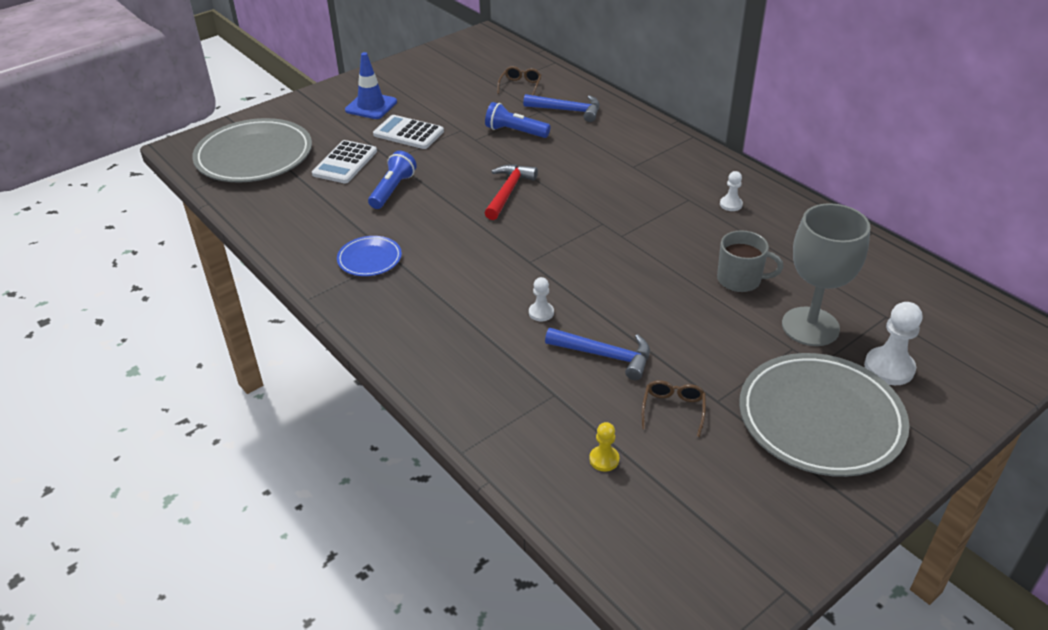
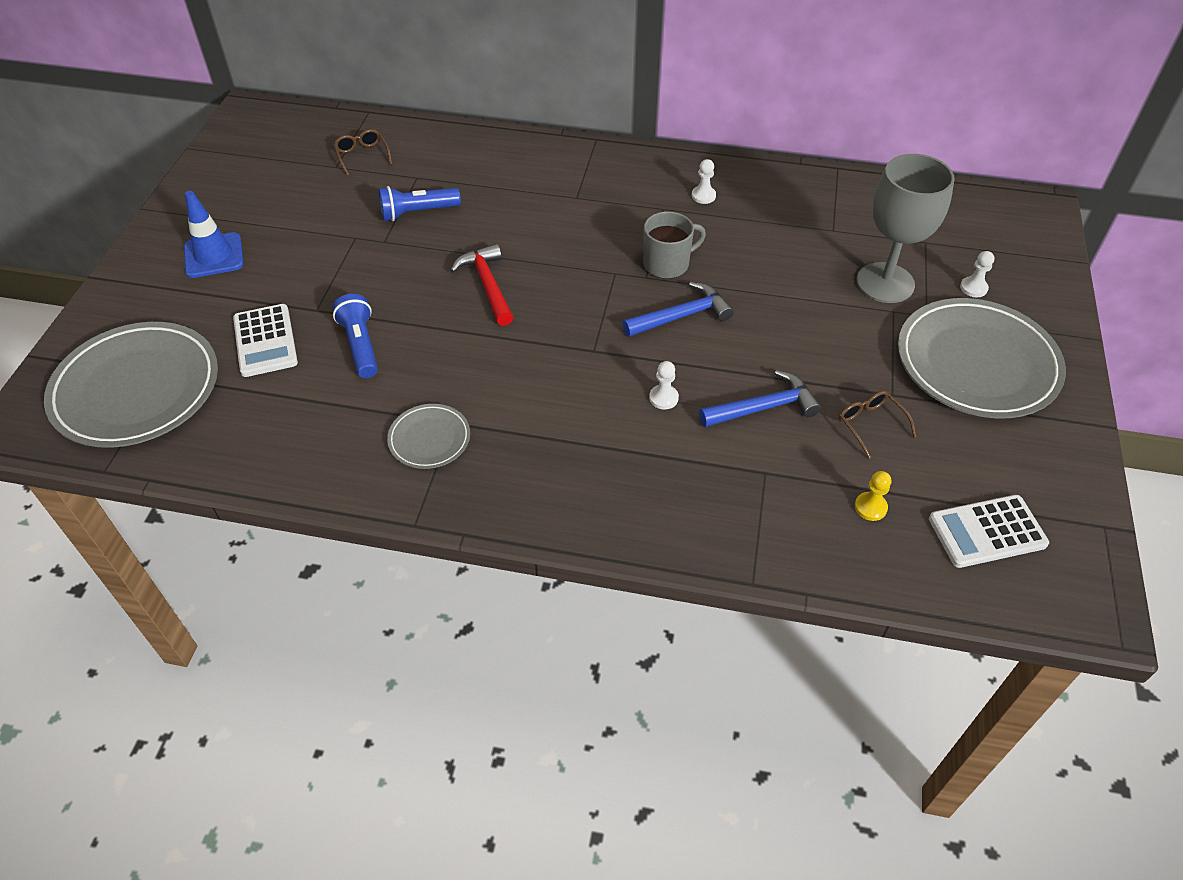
camera: 40 degrees left, 10 degrees up
blue plate [337,236,402,276] -> grey plate [387,404,470,469]
white calculator [373,115,444,149] -> white calculator moved to [929,495,1049,568]
blue hammer [523,94,599,122] -> blue hammer moved to [623,282,734,337]
grey mug [717,230,783,292] -> grey mug moved to [643,211,706,279]
white pawn [864,302,922,385] -> white pawn [960,251,994,297], size x0.57

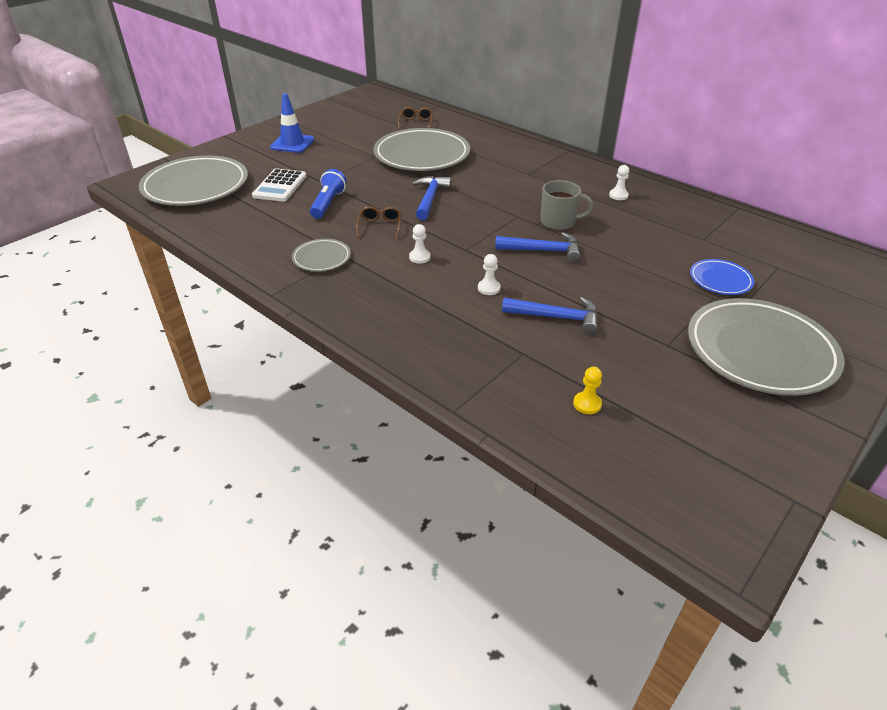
camera: 30 degrees right, 10 degrees down
blue flashlight [378,186,461,221] -> grey plate [373,128,470,171]
red hammer [450,244,514,326] -> blue hammer [412,176,452,220]
brown glasses [839,391,916,459] -> brown glasses moved to [356,206,401,239]
grey goblet [856,154,955,303] -> blue plate [690,259,754,295]
white calculator [929,495,1049,568] -> none
white pawn [960,251,994,297] -> white pawn moved to [409,224,431,264]

